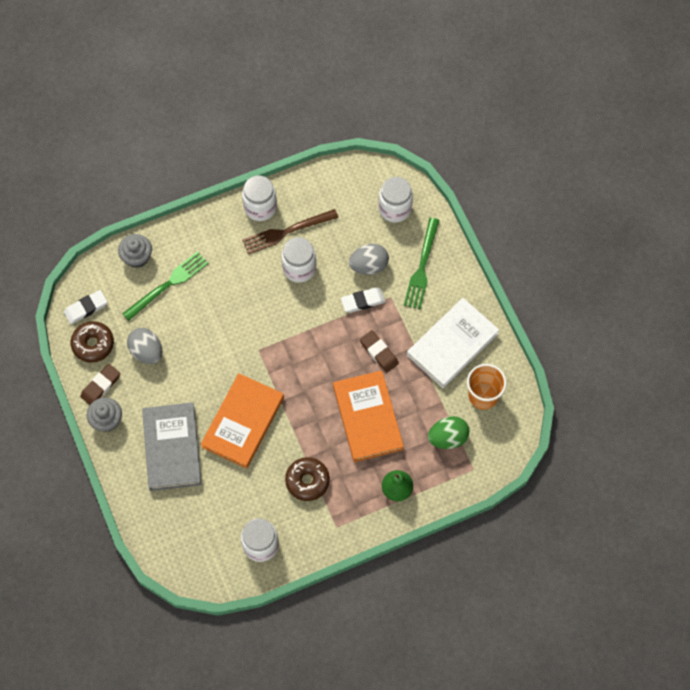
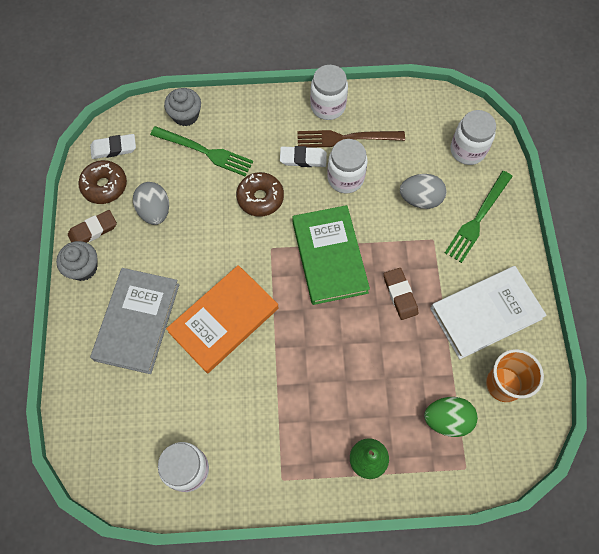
camera: 20 degrees right, 0 degrees up
green fork [122,251,209,321] -> green fork turned 45 degrees clockwise [150,126,253,177]
brown donut [285,457,330,501] -> brown donut moved to [236,172,284,217]
orange book [333,370,404,462] -> none
white eraser [341,287,385,313] -> white eraser moved to [280,146,327,167]
none -> green book [292,205,370,305]

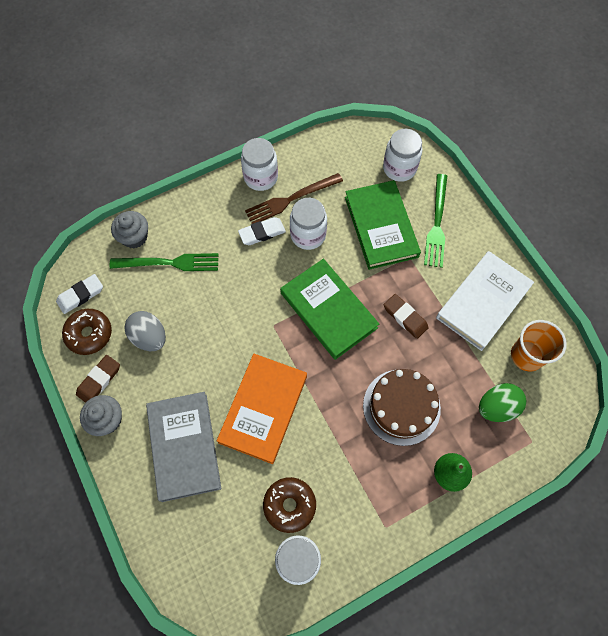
camera: 25 degrees left, 0 degrees up
brown donut [236,172,284,217] -> brown donut moved to [263,477,316,533]
grey egg [400,174,446,209] -> green book [345,180,421,270]
none -> brown cake [363,369,441,446]

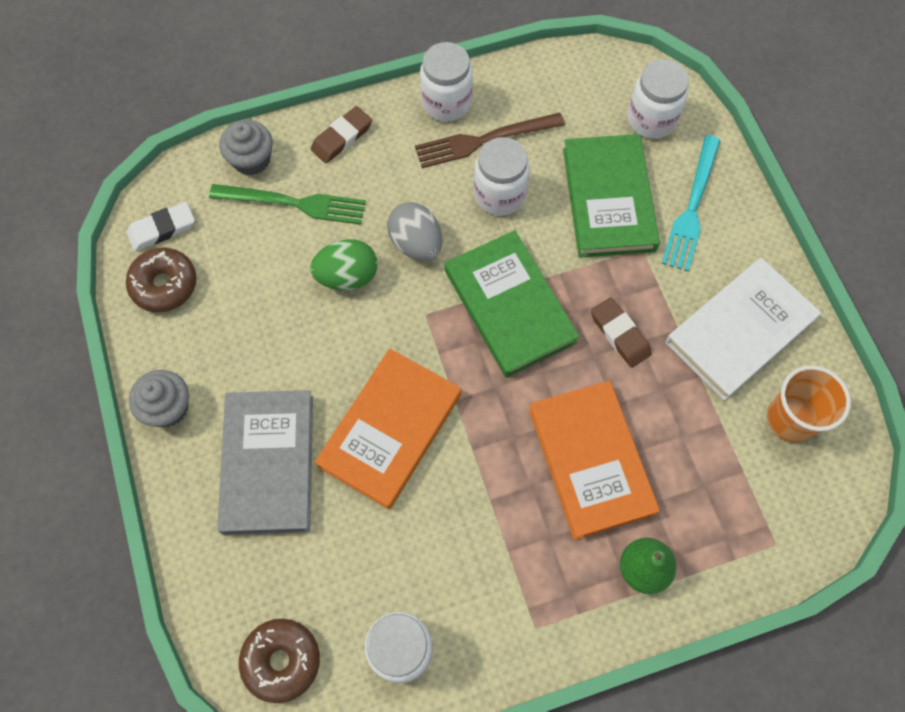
camera: 10 degrees right, 0 degrees up
brown eraser [76,355,120,403] -> brown eraser moved to [311,106,372,163]
grey egg [124,311,166,351] -> grey egg moved to [387,202,443,260]
white eraser [238,217,286,245] -> none
brown donut [263,477,316,533] -> brown donut moved to [239,619,320,703]
brown cake [363,369,441,446] -> orange book [529,381,660,540]
green fork [424,174,447,268] -> turquoise fork [662,135,721,271]
green egg [479,383,526,422] -> green egg moved to [310,239,378,290]

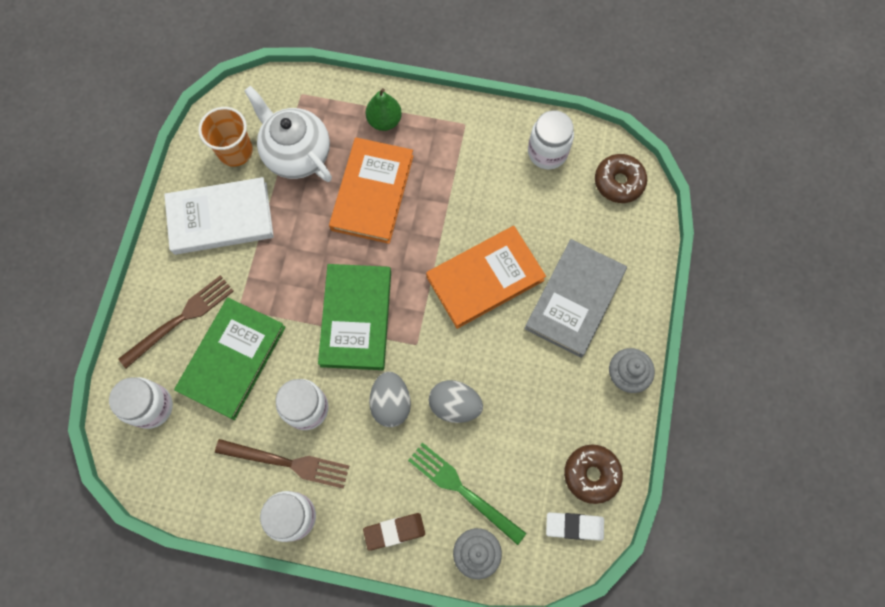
camera: 150 degrees left, 5 degrees up
green egg [310,239,378,290] -> grey egg [429,380,483,423]
brown eraser [591,297,652,368] -> none
turquoise fork [662,135,721,271] -> brown fork [118,275,234,368]
none -> white teapot [244,86,332,182]

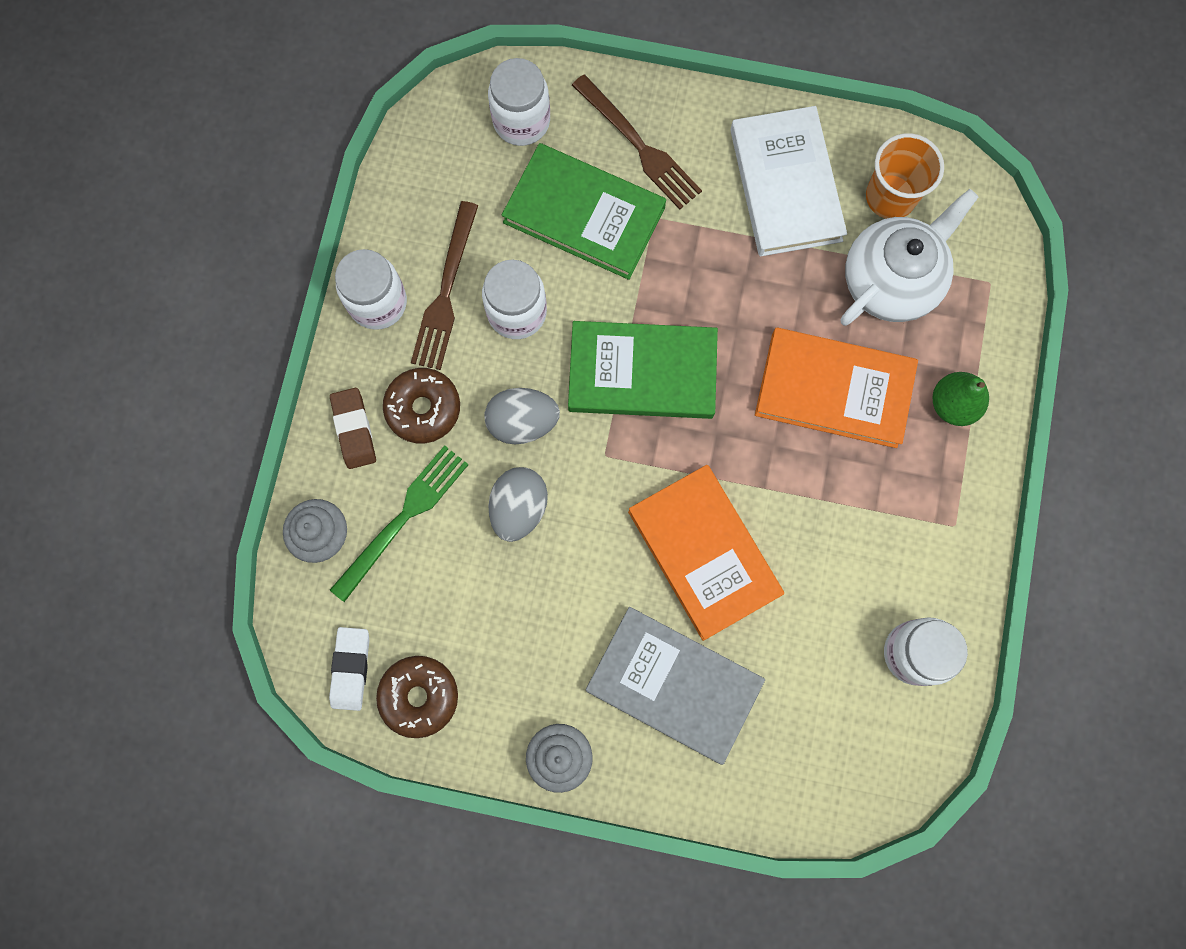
camera: 90 degrees right, 5 degrees up
brown donut [595,154,647,203] -> brown donut moved to [383,368,460,443]

